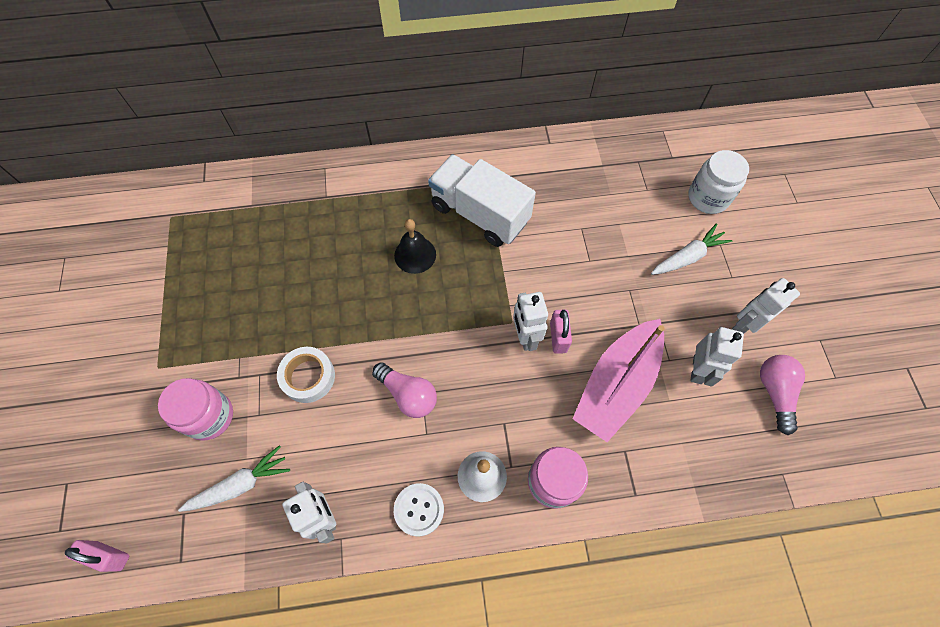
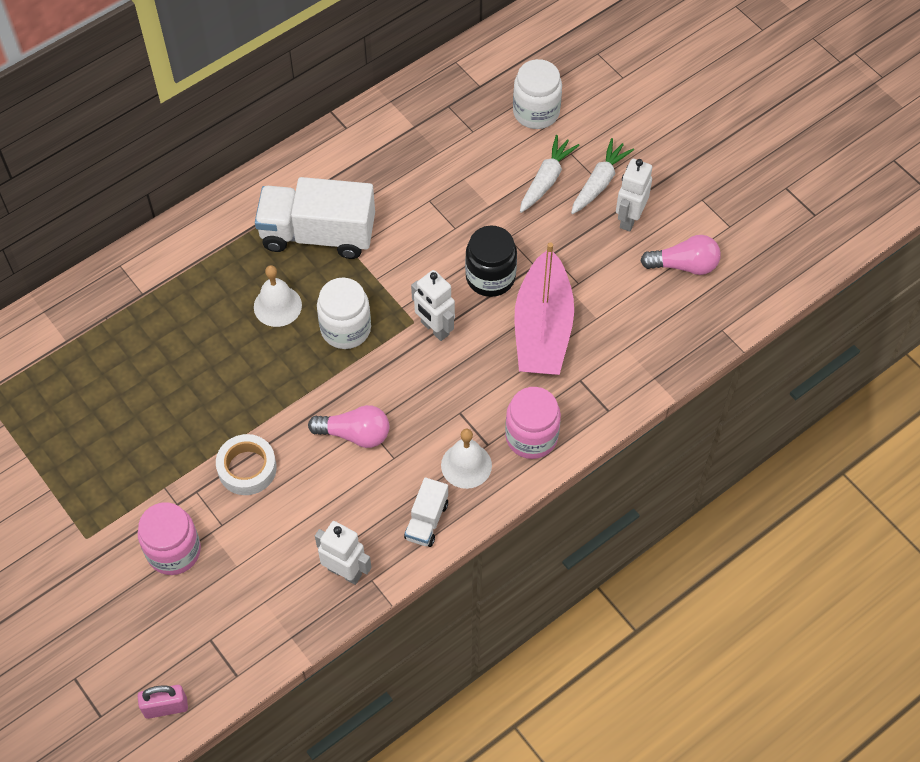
camera: 30 degrees left, 5 degrees down
white carrot [178,445,290,512] -> white carrot moved to [571,138,634,214]
black bell [394,219,436,274] -> white bell [254,265,302,327]
white button [394,483,444,537] -> white truck [404,477,448,547]
pink padlock [550,309,572,354] -> none
white robot [690,327,744,387] -> none
pink light bulb [760,355,805,435] -> pink light bulb turned 120 degrees clockwise [640,235,721,275]
none -> white jar [317,278,371,349]
none -> black jar [465,225,517,297]

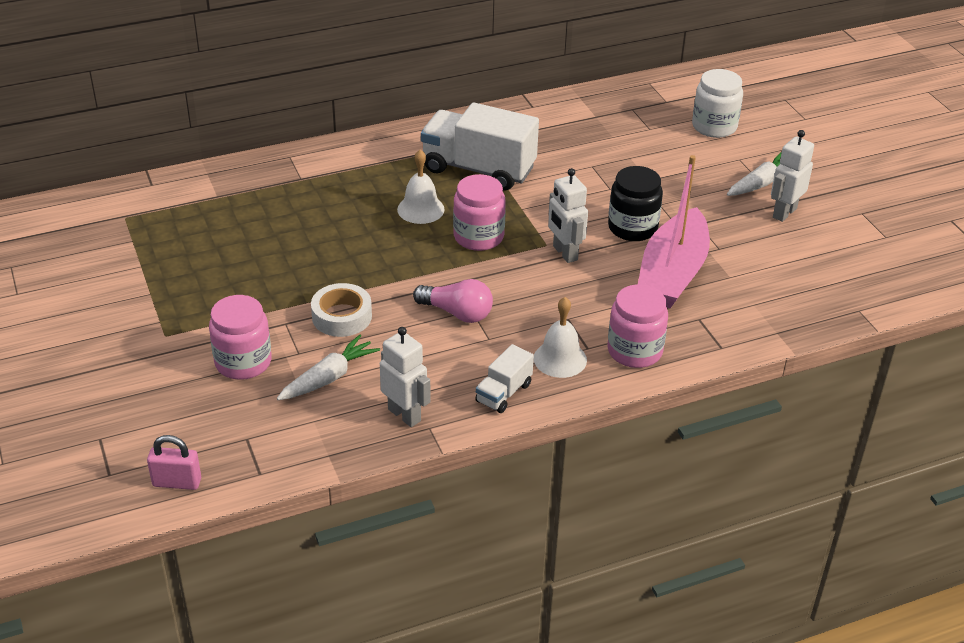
camera: 15 degrees right, 20 degrees down
white jar [317,278,371,349] -> pink jar [453,174,506,251]
white carrot [520,135,580,213] -> white carrot moved to [277,334,380,400]
pink light bulb [640,235,721,275] -> none

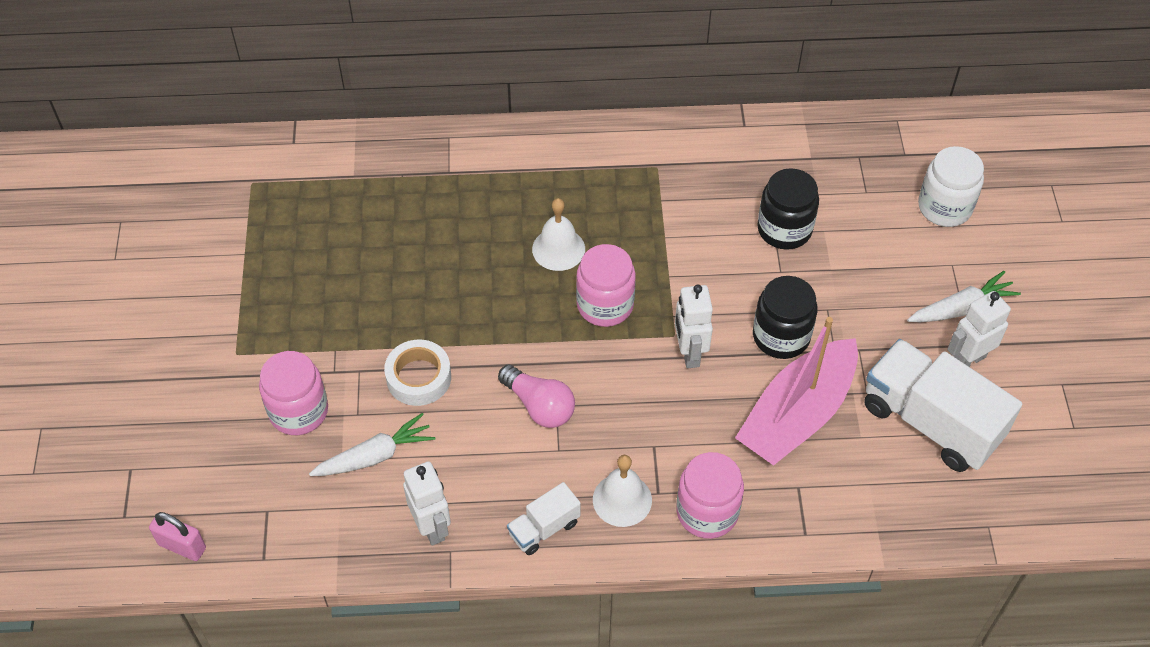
camera: 20 degrees right, 15 degrees up
white truck [421,102,539,191] -> white truck moved to [864,339,1022,472]
none -> black jar [757,168,819,250]

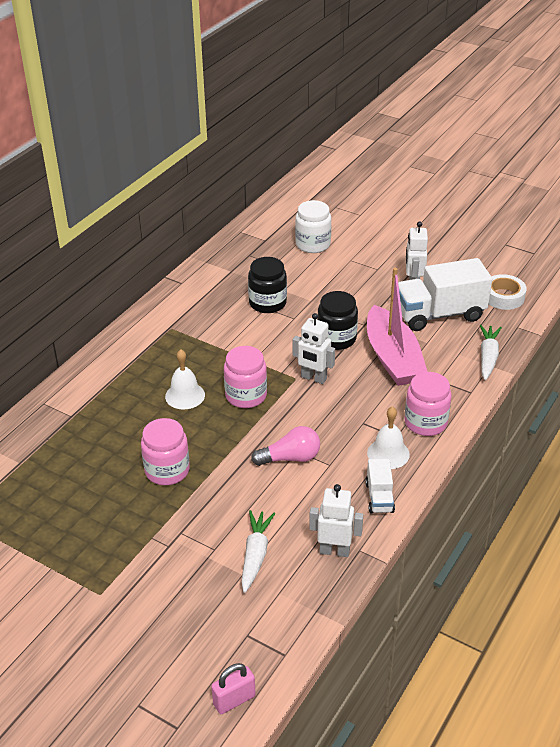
camera: 55 degrees left, 15 degrees down
pink jar [259,351,328,435] -> pink jar moved to [141,418,190,485]
white tape [384,340,451,406] -> white tape moved to [489,274,527,310]
white carrot [907,271,1021,322] -> white carrot moved to [480,325,502,380]

